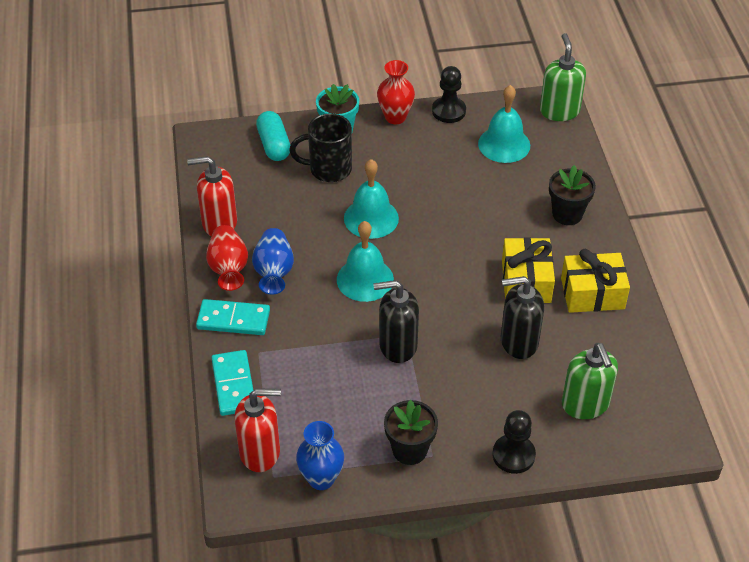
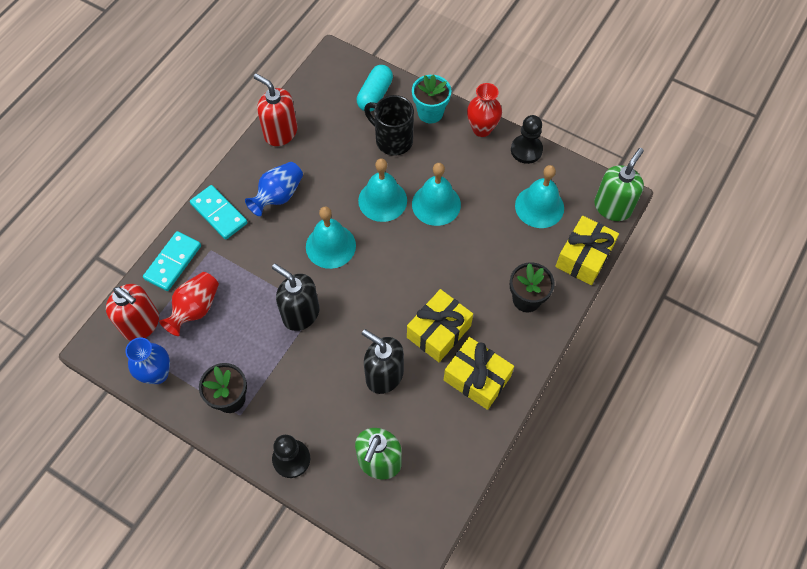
camera: 40 degrees right, 15 degrees up
red vase [206,225,248,291] -> red vase moved to [159,272,219,336]
none -> turquoise bell [412,163,461,226]
none -> yellow gift [555,216,619,285]

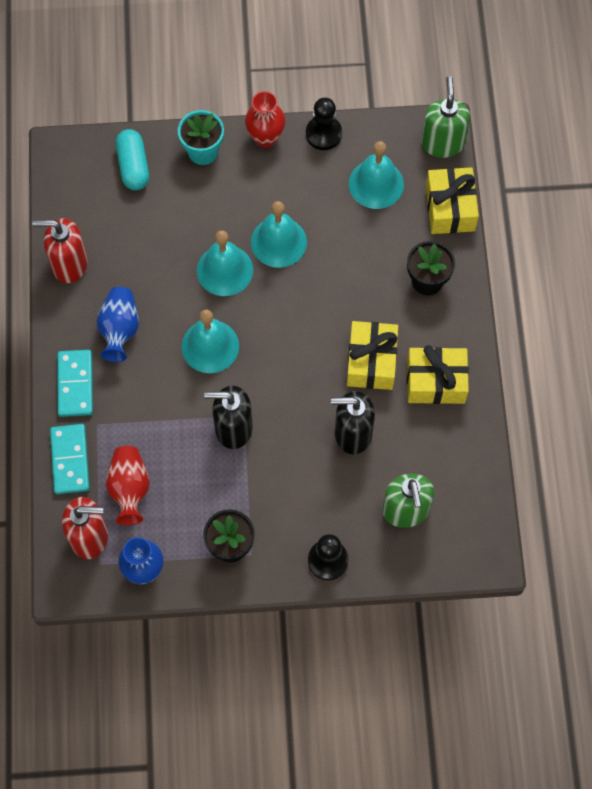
camera: 35 degrees left, 5 degrees up
turquoise domino [190,185,247,240] -> turquoise domino turned 75 degrees clockwise [57,350,93,417]
black mug [364,95,414,156] -> none

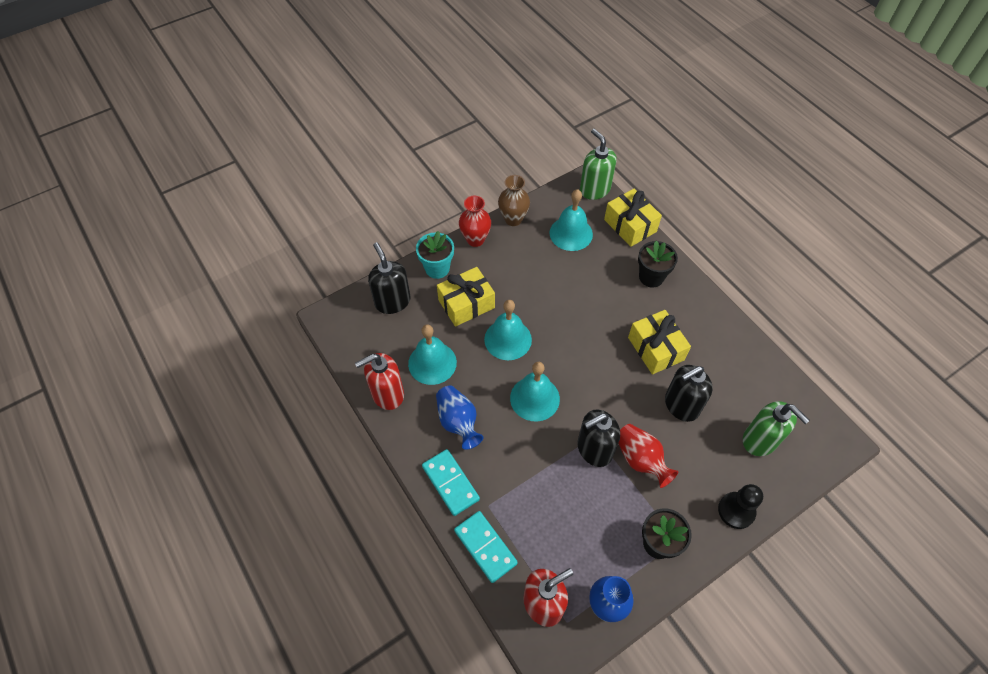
camera: 30 degrees left, 10 degrees down
red vase [106,446,150,525] -> red vase moved to [618,424,678,488]
turquoise capsule [116,129,149,190] -> black soap dispenser [368,242,410,314]
turquoise bell [251,201,307,268] -> turquoise bell moved to [408,324,457,385]
black pawn [306,98,342,150] -> brown vase [498,175,530,226]
yellow gift [407,345,469,404] -> yellow gift moved to [437,267,495,327]

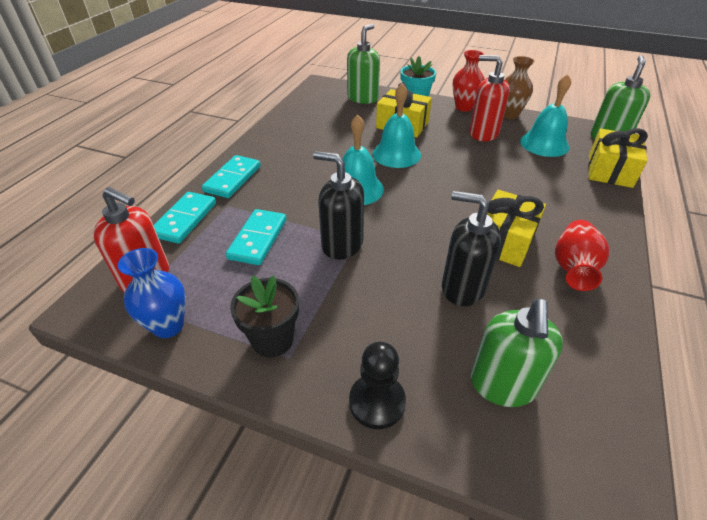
camera: 55 degrees right, 15 degrees down
red soap dispenser [355,353,404,410] -> red soap dispenser moved to [469,55,510,141]
black soap dispenser [368,242,410,314] -> green soap dispenser [347,24,380,104]
turquoise bell [408,324,457,385] -> none
blue vase [436,386,484,450] -> none
red vase [618,424,678,488] -> red vase moved to [555,220,610,291]
black flower pot [638,241,678,288] -> none
none -> turquoise domino [226,209,286,265]

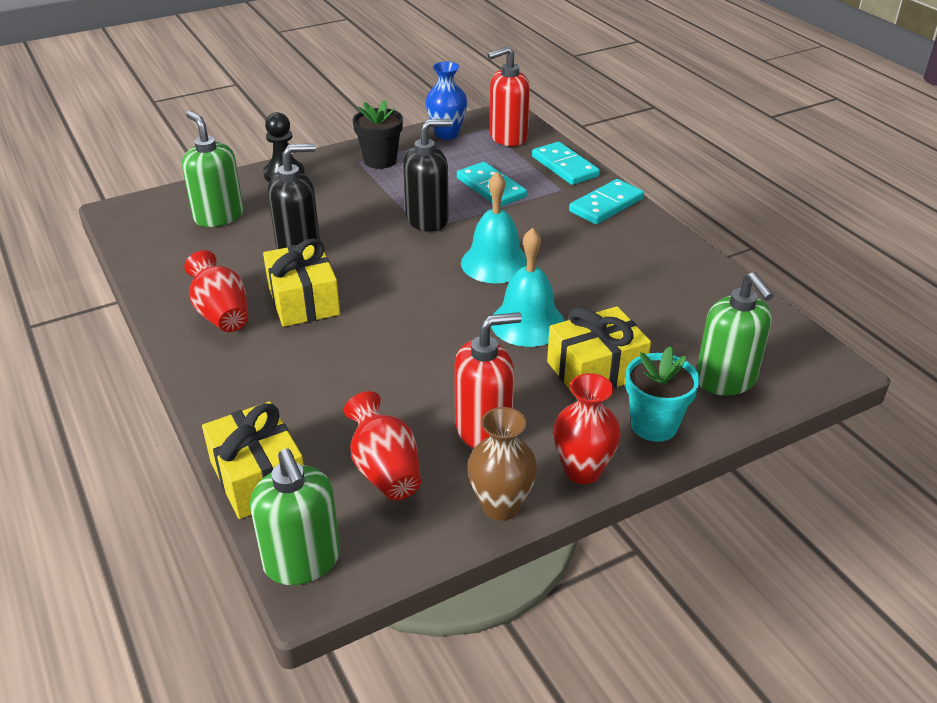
camera: 130 degrees right, 5 degrees down
turquoise domino [202,155,261,198] -> turquoise domino turned 75 degrees clockwise [569,179,644,224]
turquoise bell [520,74,571,157] -> red vase [344,391,421,500]

